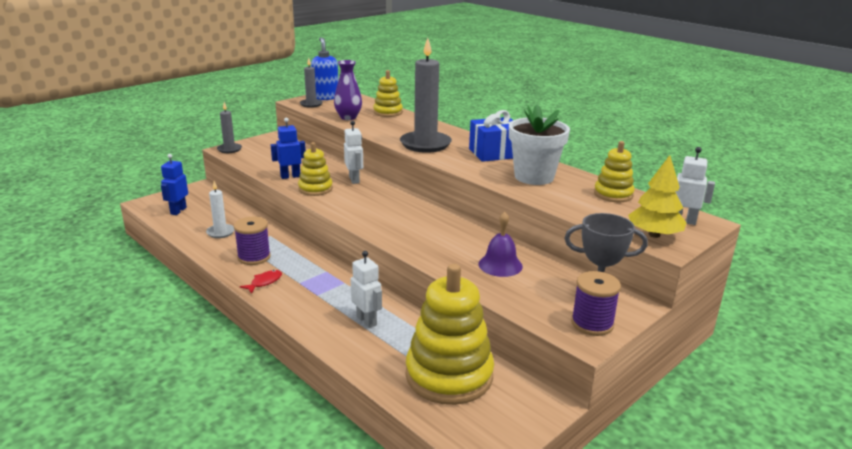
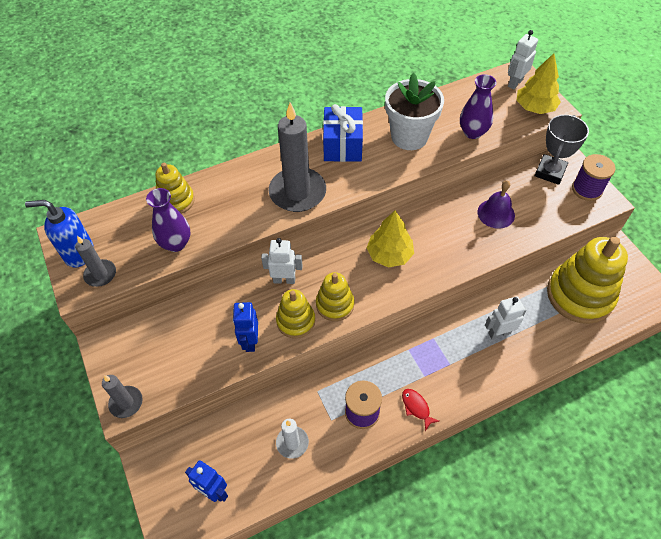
camera: 70 degrees left, 30 degrees up
yellow stacking toy [594,141,635,202] -> yellow stacking toy moved to [316,272,354,321]
none -> yellow tree [367,210,414,267]
none -> purple vase [460,74,497,139]

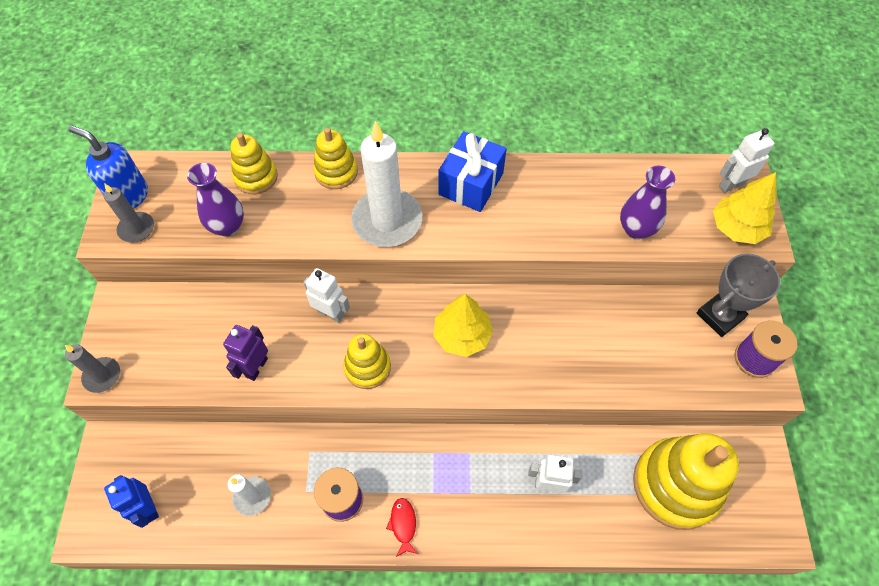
camera: 25 degrees right, 5 degrees up
blue robot [233,302,258,352] -> purple robot [223,325,268,381]
grey candle [269,103,326,212] -> white candle [351,121,422,247]
yellow stacking toy [276,289,315,338] -> yellow stacking toy moved to [313,128,358,189]
white flower pot [385,73,444,150] -> none
purple bell [478,180,515,229] -> none

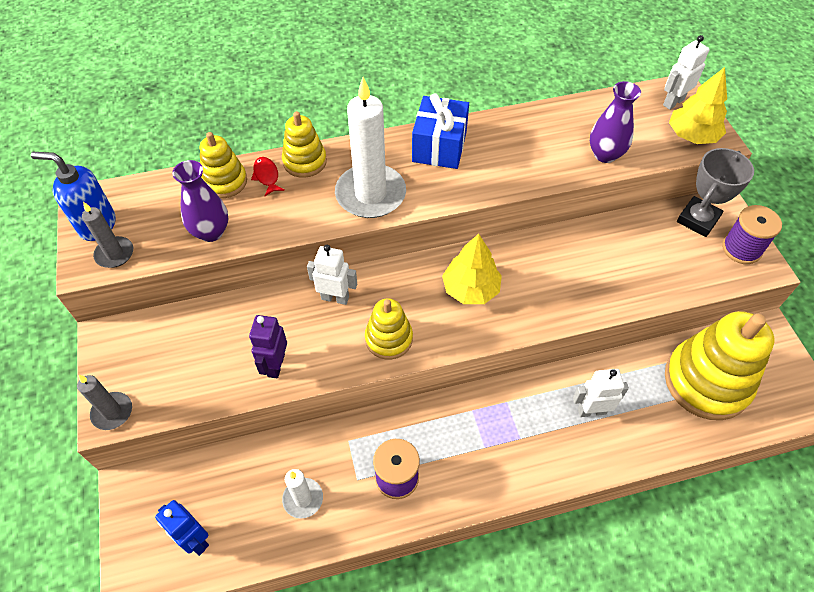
camera: 15 degrees left, 5 degrees down
red fish [386,498,418,557] -> red fish moved to [251,157,285,196]

